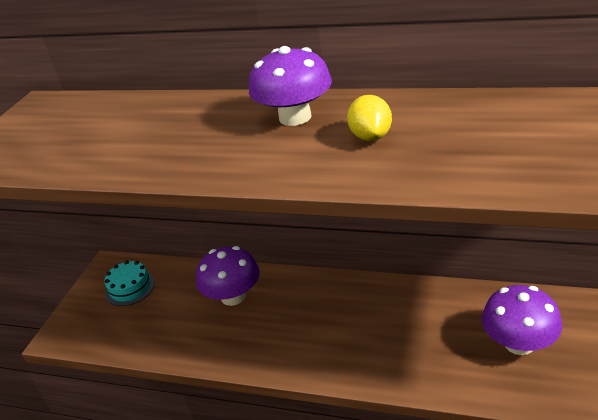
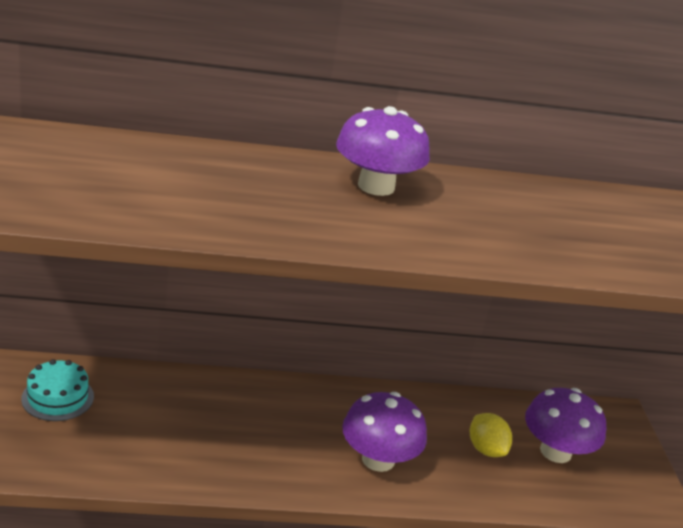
camera: 30 degrees left, 5 degrees down
purple mushroom [196,246,260,306] -> purple mushroom moved to [342,392,427,472]
yellow lemon [347,95,392,141] -> yellow lemon moved to [470,413,512,457]

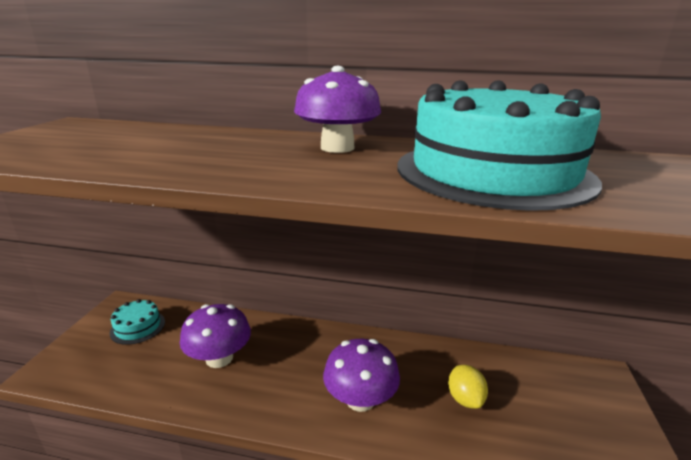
camera: 20 degrees right, 5 degrees down
purple mushroom [525,388,606,463] -> purple mushroom moved to [180,304,251,368]
none -> turquoise cake [397,80,602,211]

